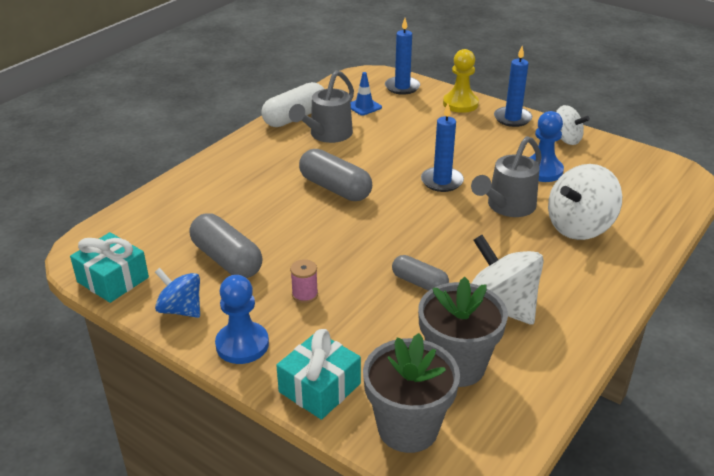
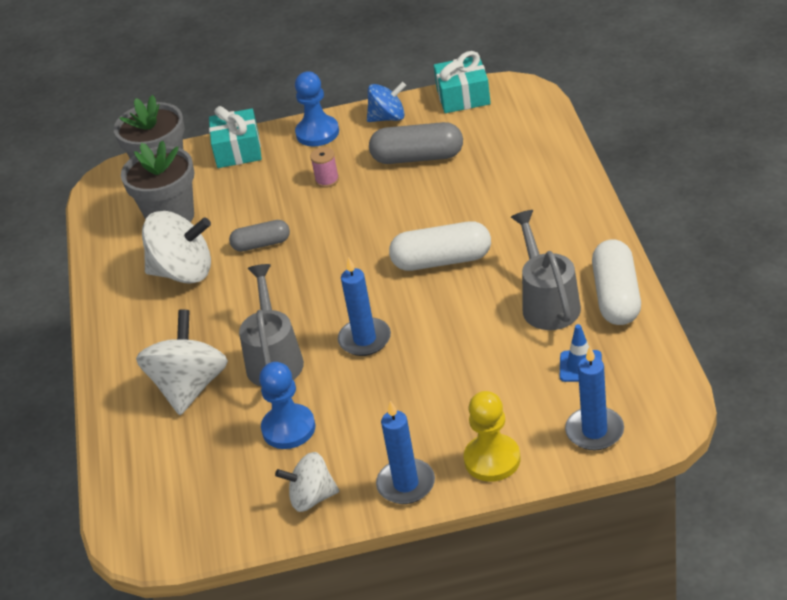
camera: 140 degrees right, 5 degrees up
grey capsule [299,149,372,201] -> white capsule [389,221,491,271]

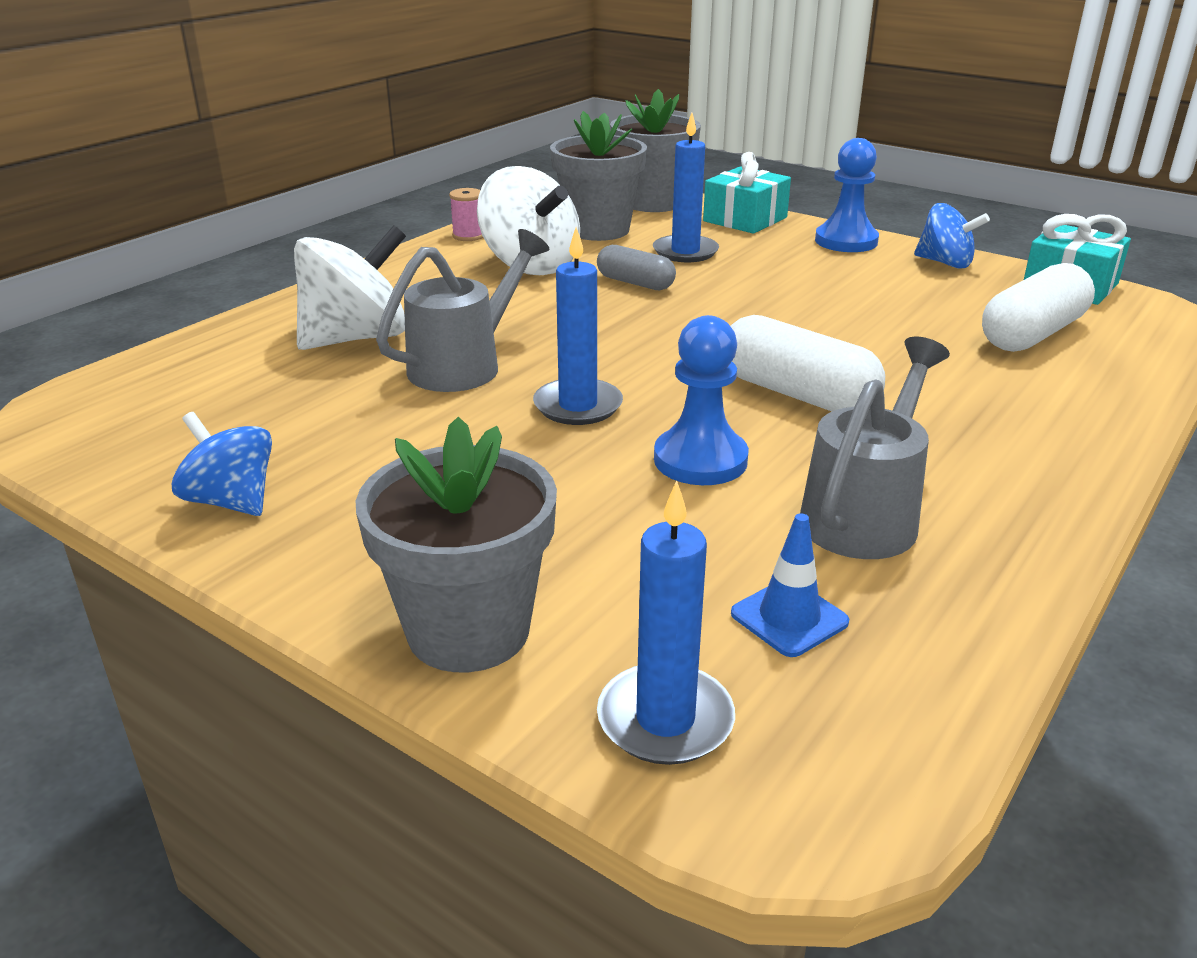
camera: 40 degrees right, 10 degrees down
blue pawn [259,362,316,449] -> blue pawn moved to [654,315,749,485]
white spinning top [275,452,339,512] -> blue spinning top [172,412,272,516]
pink spool [310,147,339,188] -> pink spool moved to [449,188,483,241]
grey capsule [369,122,463,164] -> none
blue candle [376,401,435,504] -> blue candle moved to [653,113,719,262]
yellow pawn [464,391,520,482] -> grey flower pot [356,417,557,672]
white capsule [592,239,641,325] -> white capsule moved to [982,263,1095,352]

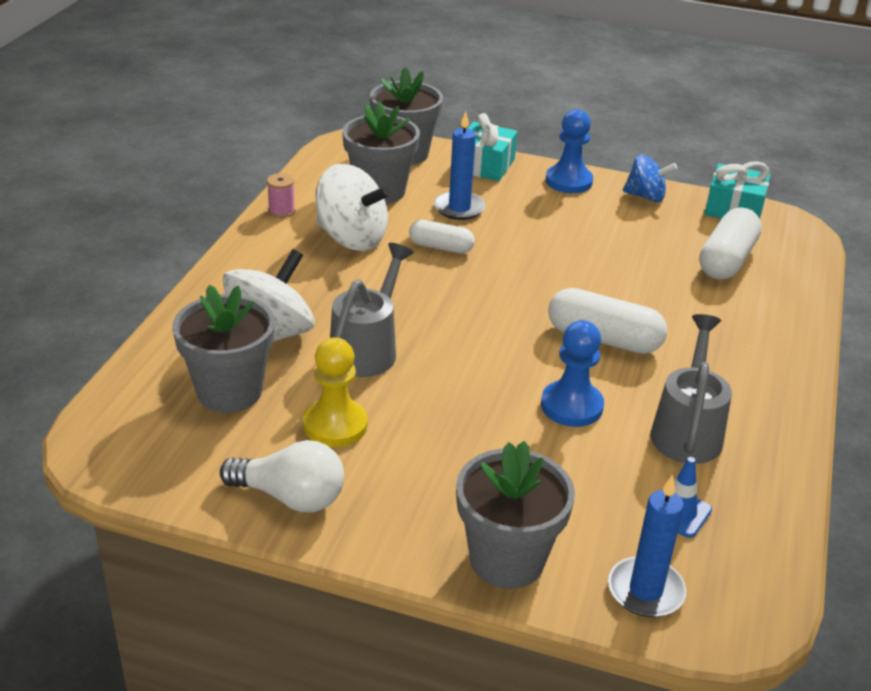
camera: 20 degrees left, 5 degrees up
blue spinning top [172,412,272,516] -> white light bulb [220,440,344,512]
blue candle [533,227,623,425] -> none
grey capsule [597,245,676,290] -> white capsule [409,220,475,253]
none -> grey flower pot [172,285,275,413]
none -> yellow pawn [303,337,368,447]

